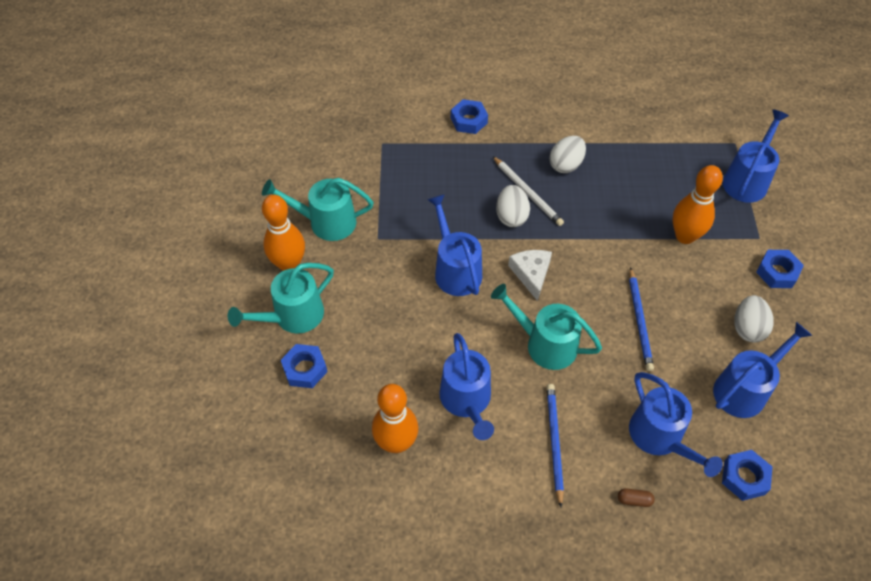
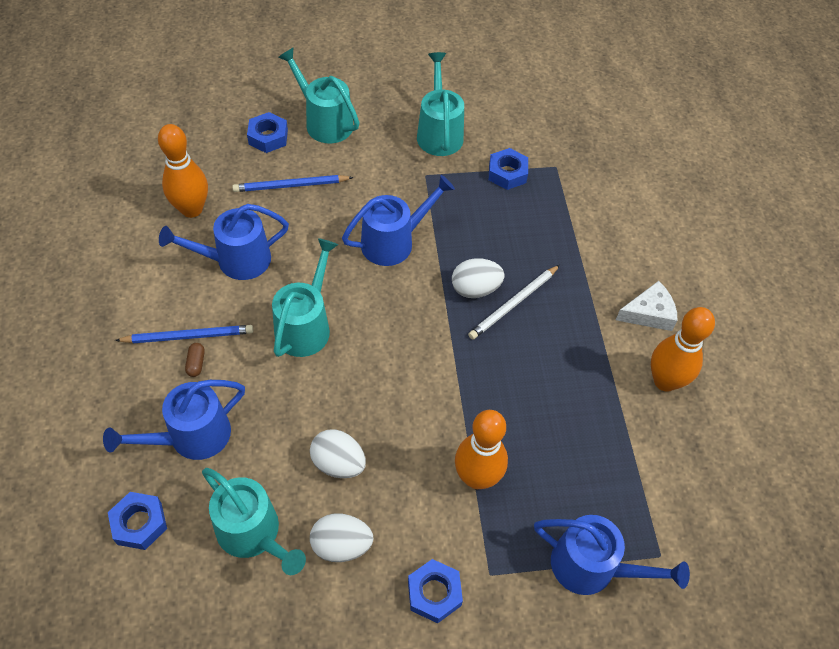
camera: 80 degrees right, 0 degrees up
orange bowling pin [262,195,305,271] -> orange bowling pin moved to [651,307,715,392]
blue nut [451,99,488,134] -> blue nut moved to [489,148,528,190]
white cheese [508,250,552,301] -> white cheese moved to [616,281,678,331]
white egg [549,136,586,173] -> white egg moved to [310,429,366,478]
brown capsule [618,488,655,507] -> brown capsule moved to [185,343,205,377]
blue pencil [629,267,654,371] -> blue pencil moved to [232,175,354,192]
blue watering can [713,322,812,418] -> turquoise watering can [202,468,306,575]

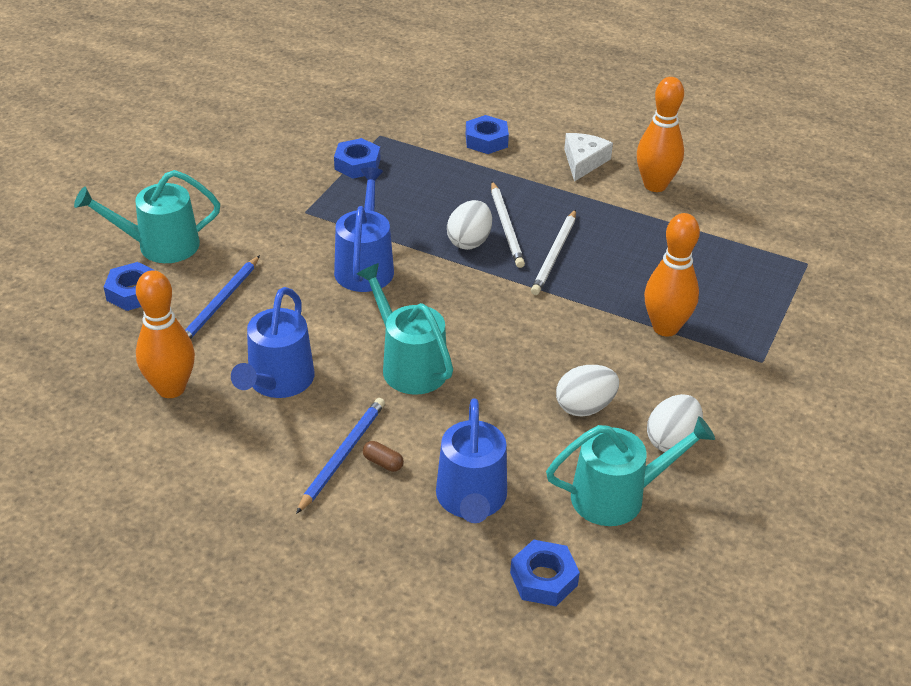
camera: 55 degrees left, 15 degrees down
blue nut [408,559,463,623] -> blue nut moved to [466,115,509,154]
turquoise watering can [417,52,464,156] -> none
blue watering can [534,515,690,595] -> none
none -> white pencil [531,209,576,295]

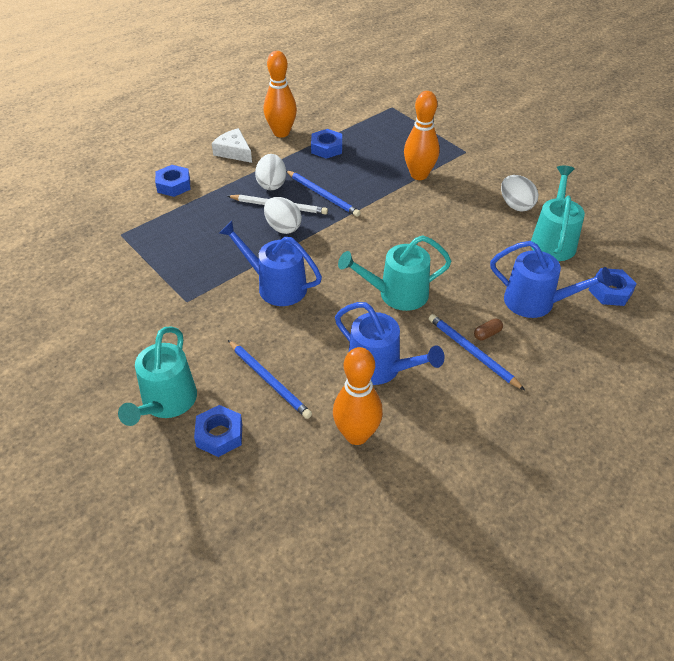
camera: 65 degrees left, 5 degrees up
blue nut [334,138,380,179] -> blue nut moved to [311,129,342,159]
white pencil [531,209,576,295] -> blue pencil [286,170,361,217]
white egg [556,365,619,417] -> white egg moved to [255,154,286,190]

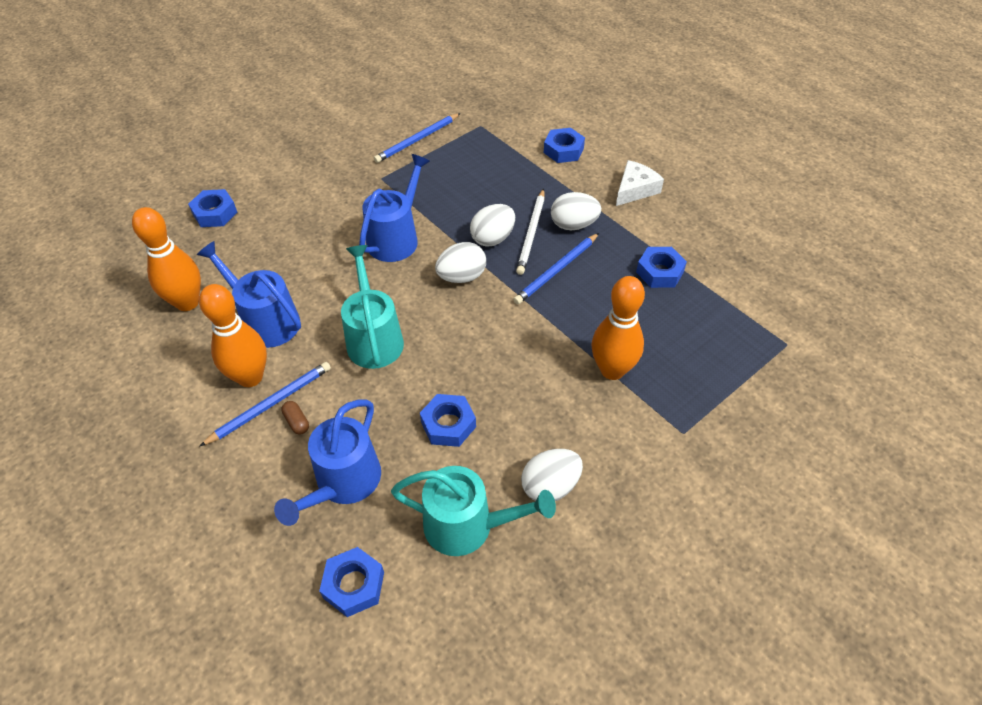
camera: 90 degrees right, 5 degrees up
turquoise watering can [118,327,197,426] -> none
blue pencil [228,340,312,419] -> blue pencil moved to [374,113,461,163]
orange bowling pin [264,51,297,138] -> orange bowling pin moved to [199,284,267,387]
blue watering can [335,302,444,385] -> blue watering can turned 90 degrees clockwise [197,241,301,348]
none -> blue nut [420,394,476,447]
none -> white egg [435,242,486,283]

